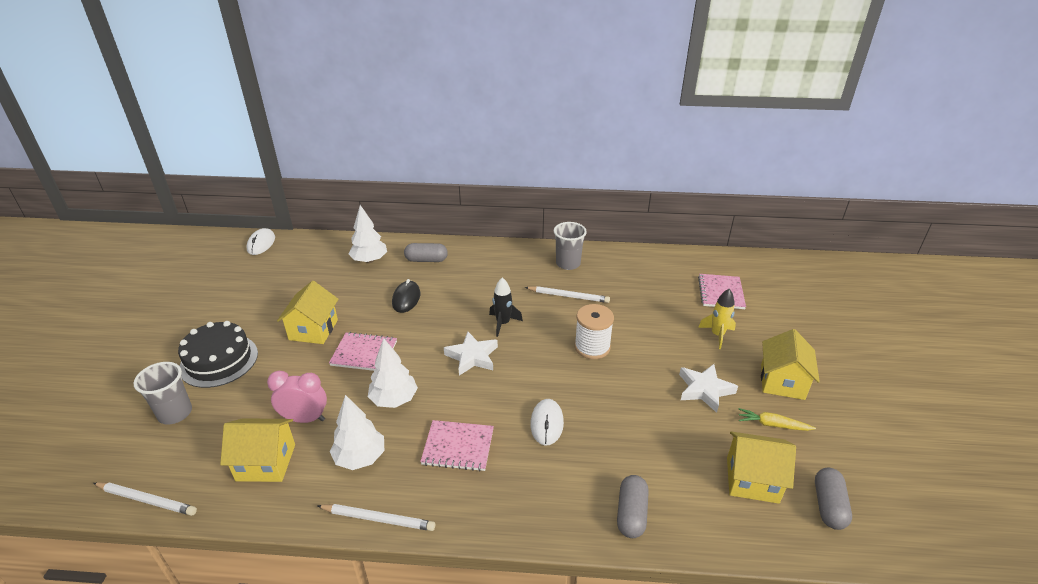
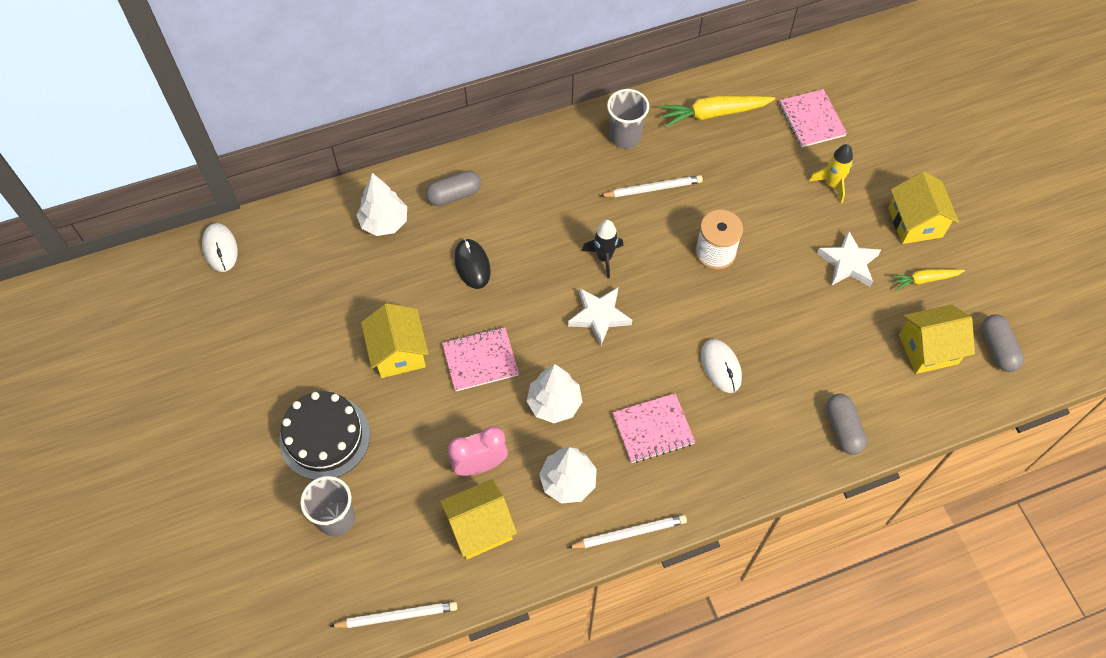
camera: 25 degrees left, 25 degrees up
none -> yellow carrot [659,96,775,128]

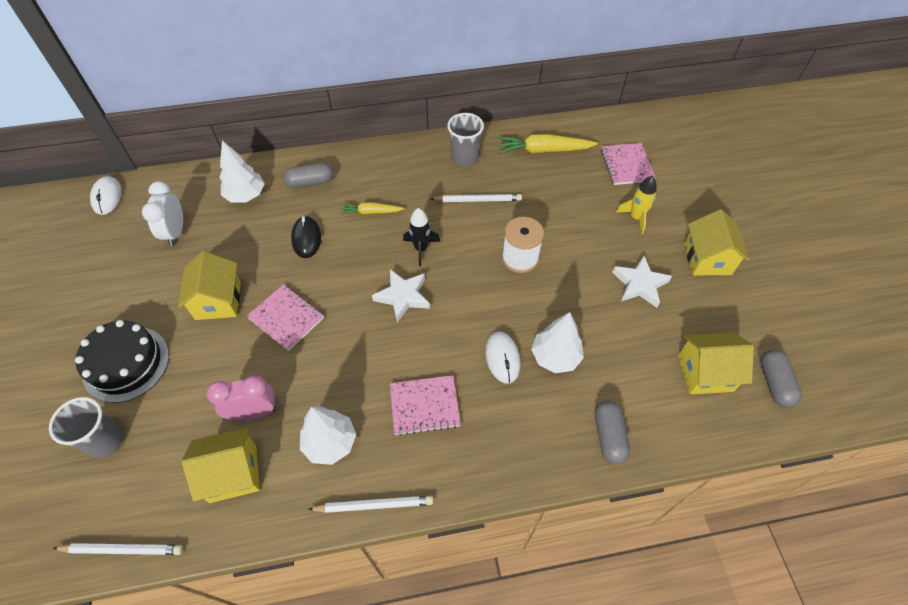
camera: 10 degrees right, 5 degrees down
pink notebook [442,327,519,391] -> pink notebook turned 45 degrees clockwise [247,284,324,351]
white tree [527,364,582,423] -> white tree moved to [531,312,584,373]
yellow carrot [890,269,965,290] -> yellow carrot moved to [340,202,404,215]
none -> white clock [142,181,183,246]

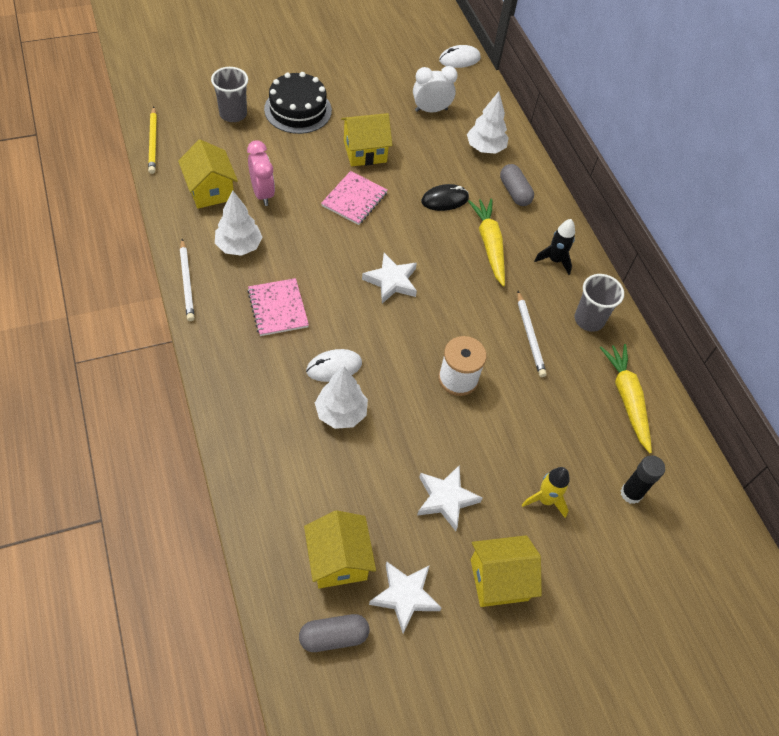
camera: 75 degrees right, 0 degrees up
white pencil [53,543,183,555] -> yellow pencil [148,107,157,174]
yellow carrot [340,202,404,215] -> yellow carrot [468,199,505,286], size x1.68
black rocket [403,208,441,266] -> black rocket moved to [534,219,575,275]
grey capsule [595,400,630,464] -> none
pink notebook [601,143,656,185] -> black glue stick [621,455,665,504]
none -> white star [369,561,442,633]

